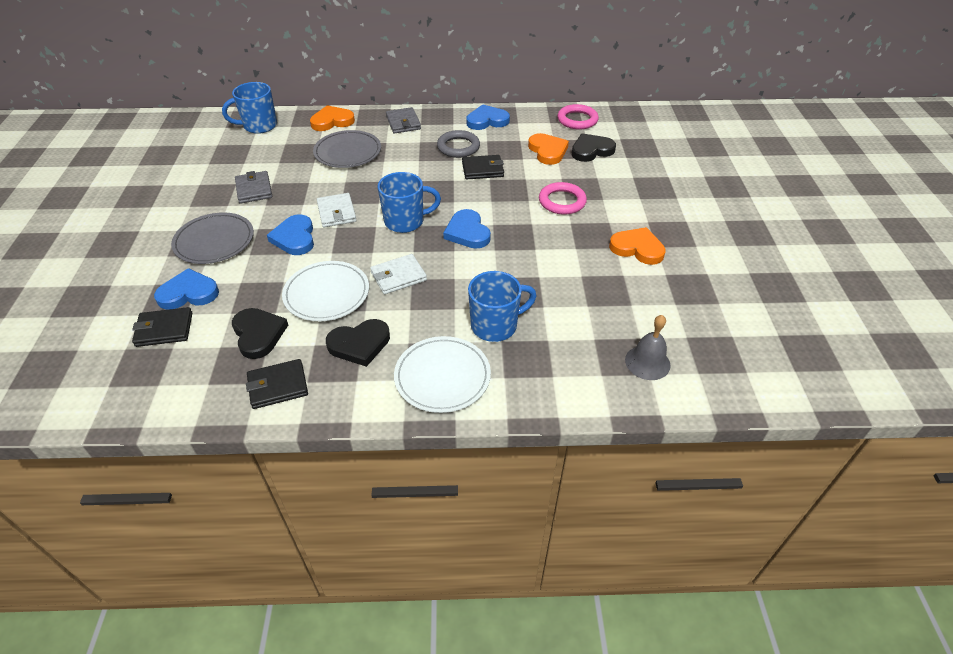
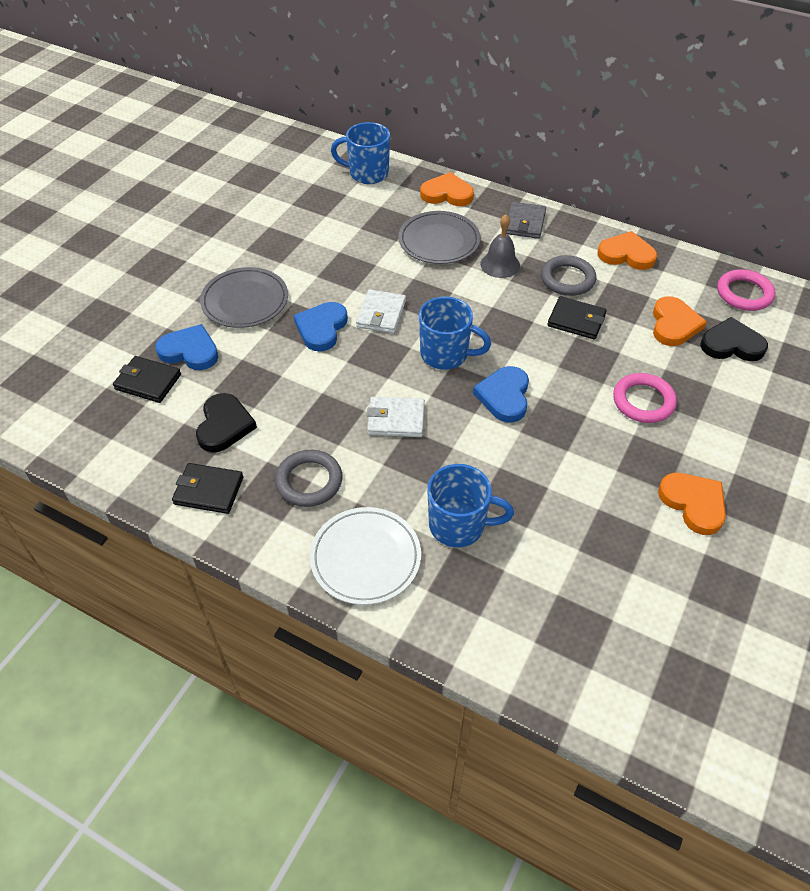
camera: 30 degrees right, 5 degrees up
grey wallet [235,171,272,204] -> none
white plate [282,261,369,321] -> none
black heart [326,319,390,367] -> grey ring [275,450,342,507]
blue heart [467,104,510,130] -> orange heart [597,231,657,270]
grey bell [625,315,670,380] -> grey bell moved to [480,214,520,278]

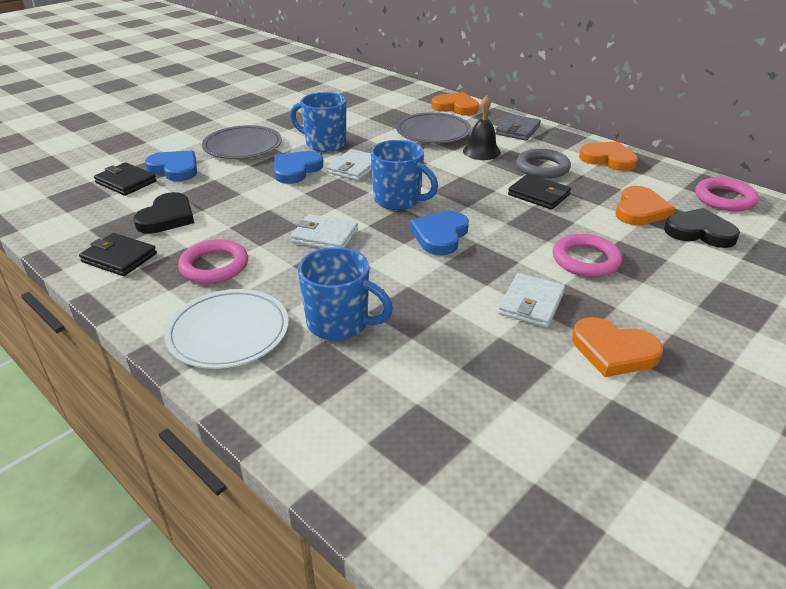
camera: 15 degrees right, 15 degrees down
grey ring [275,450,342,507] -> pink ring [178,239,248,284]
blue mug [331,122,390,184] -> blue mug moved to [290,92,346,152]
grey bell [480,214,520,278] -> black bell [463,95,501,160]
orange heart [658,473,726,535] -> orange heart turned 135 degrees clockwise [572,317,663,377]
none -> white wallet [498,273,565,328]

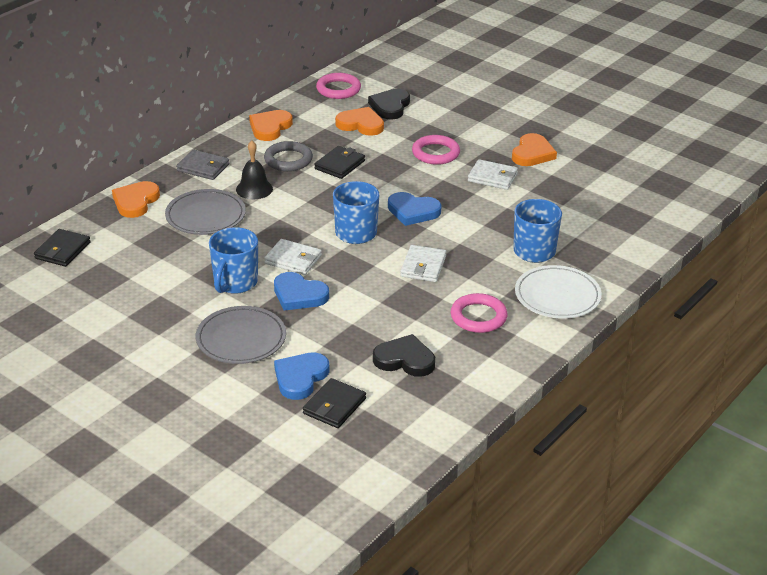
camera: 95 degrees left, 0 degrees up
black wallet [79,233,157,276] -> black wallet moved to [34,229,91,267]

